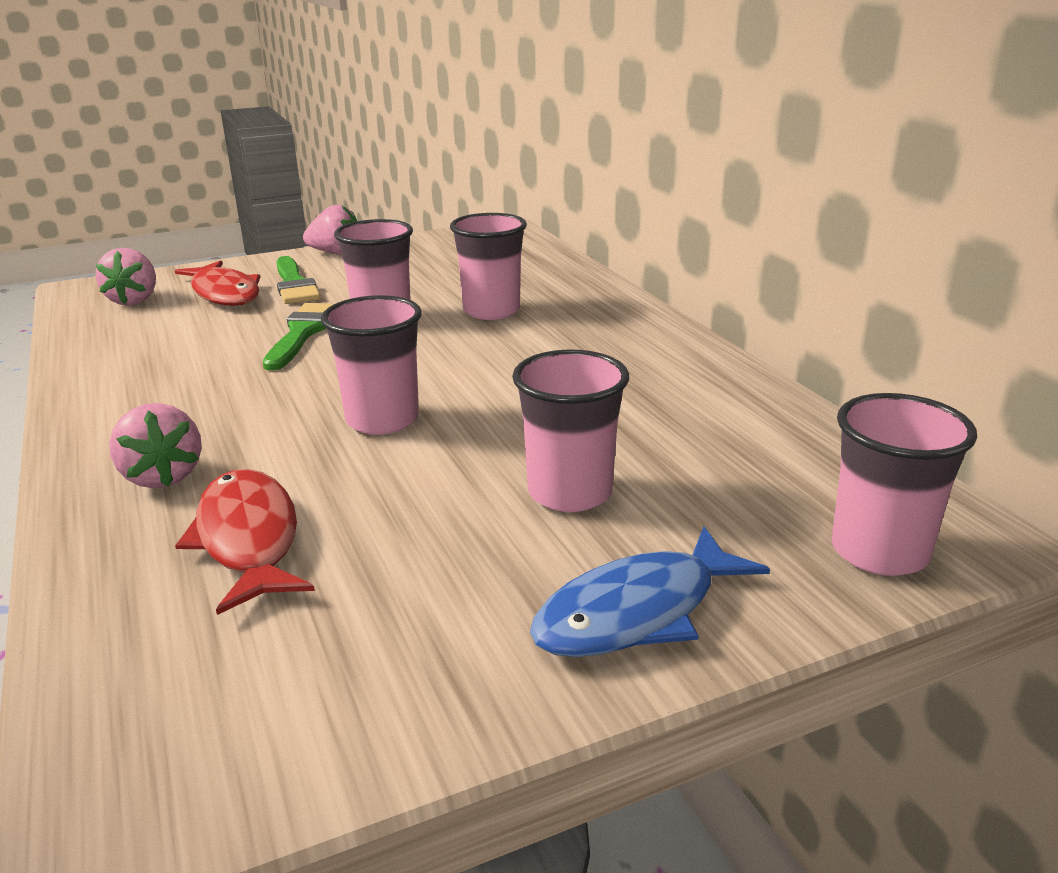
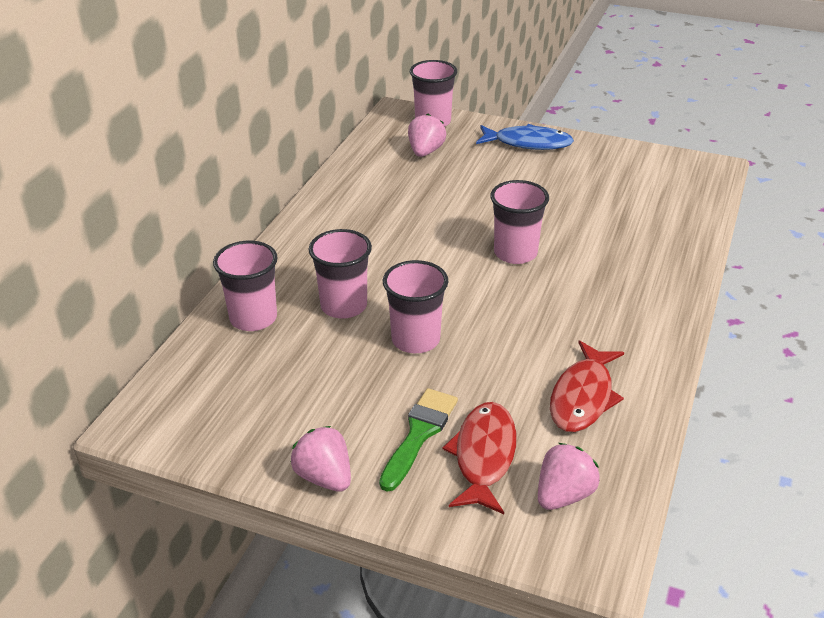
camera: 135 degrees left, 10 degrees up
pink strawberry [109,403,202,488] -> pink strawberry moved to [408,114,446,157]
red fish [175,469,315,615] -> red fish moved to [550,341,624,432]
green brush [263,303,333,371] -> none
pink cup [512,349,629,512] -> pink cup moved to [213,241,278,331]

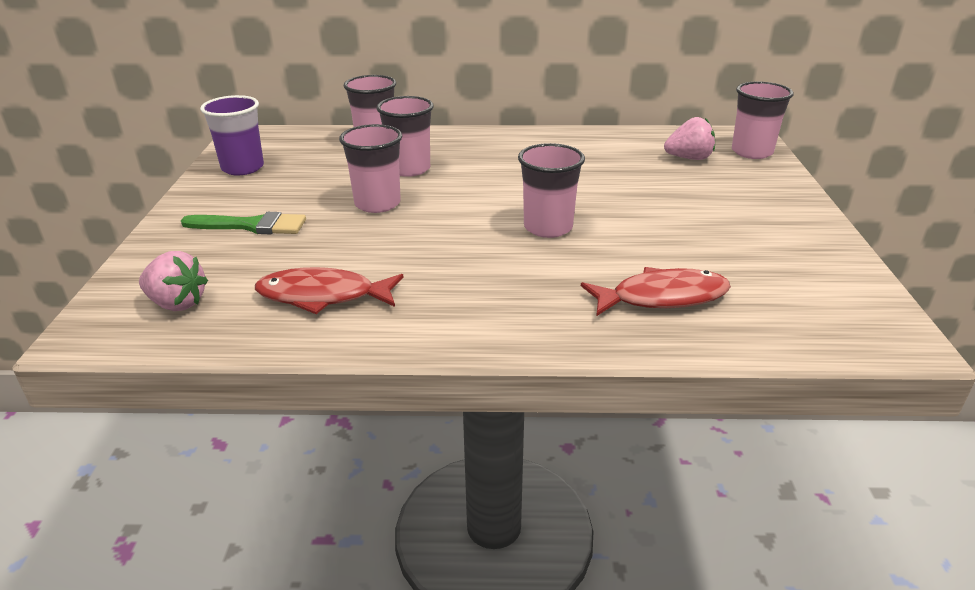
camera: 70 degrees right, 5 degrees down
pink strawberry [291,426,351,492] -> none
red fish [443,402,516,514] -> red fish moved to [581,267,731,316]
blue fish [476,124,574,150] -> none
none -> purple cup [200,95,264,175]

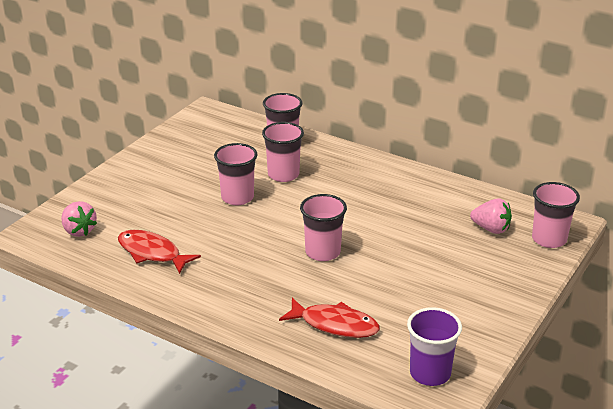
camera: 30 degrees right, 0 degrees up
green brush [181,212,306,234] -> none
purple cup [200,95,264,175] -> purple cup moved to [407,307,462,386]

